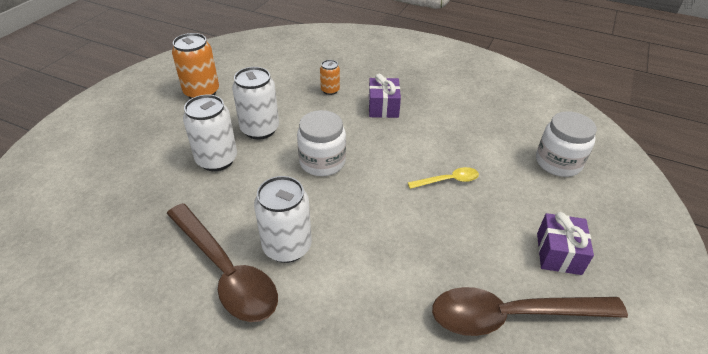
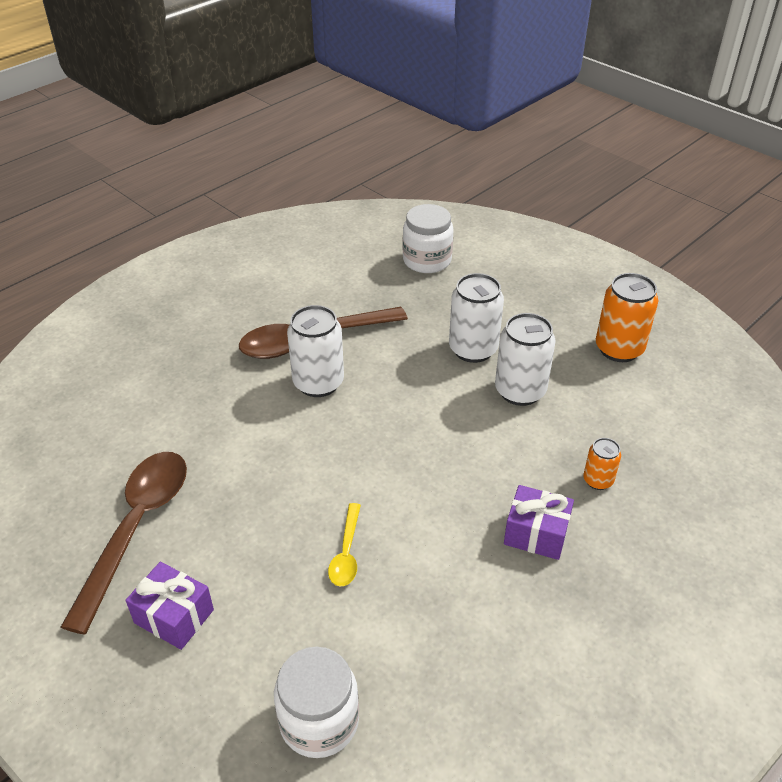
camera: 110 degrees right, 0 degrees up
white jar [297,110,346,176] -> white jar moved to [403,204,454,273]

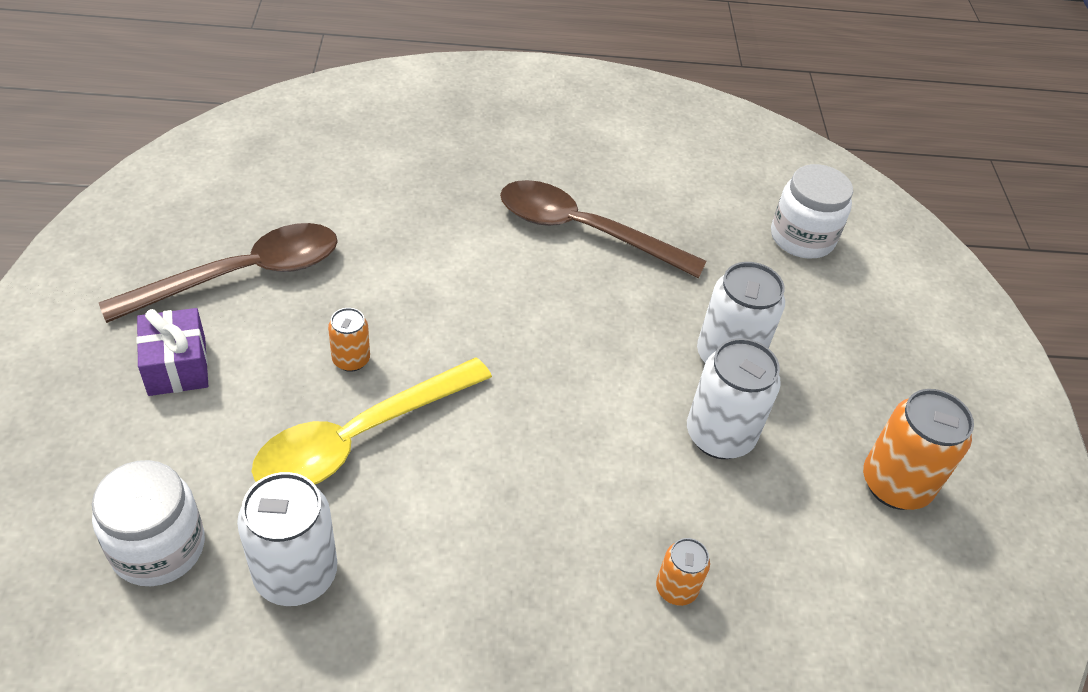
camera: 40 degrees right, 5 degrees up
white can [287,305,344,397] -> white can moved to [237,472,337,606]
yellow spoon [328,503,361,586] -> yellow spoon [252,357,492,484], size x2.10
purple gift [504,485,574,560] -> none
none -> orange can [328,308,370,372]

